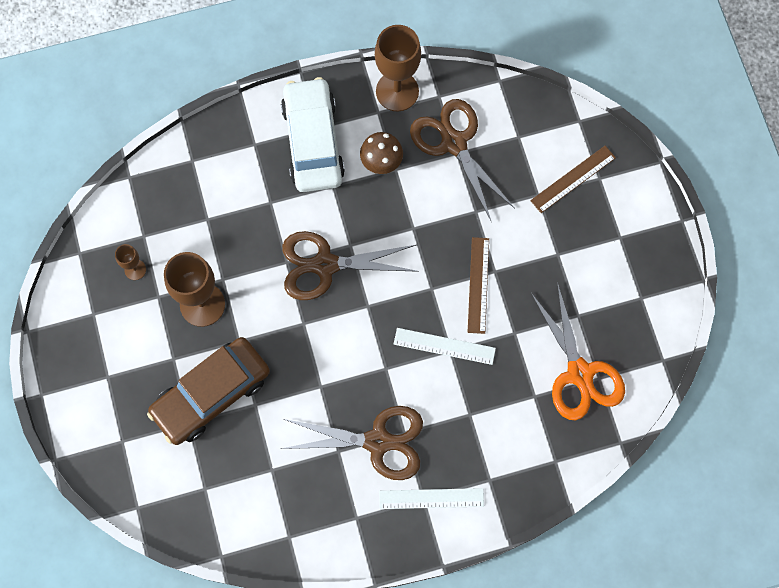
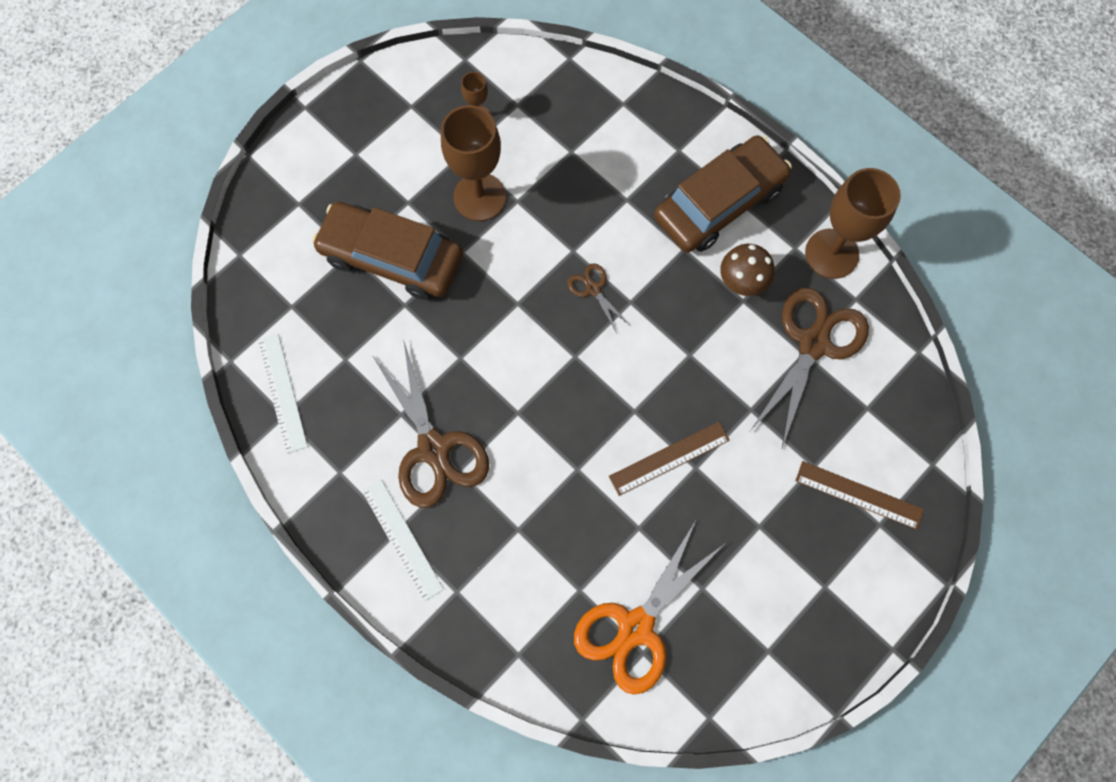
camera: 60 degrees right, 0 degrees up
white car [281,77,345,192] -> brown car [654,135,792,253]
brown scissors [282,231,419,300] -> brown scissors [567,263,630,333], size x0.47
white ruler [394,328,496,365] -> white ruler moved to [258,334,308,454]

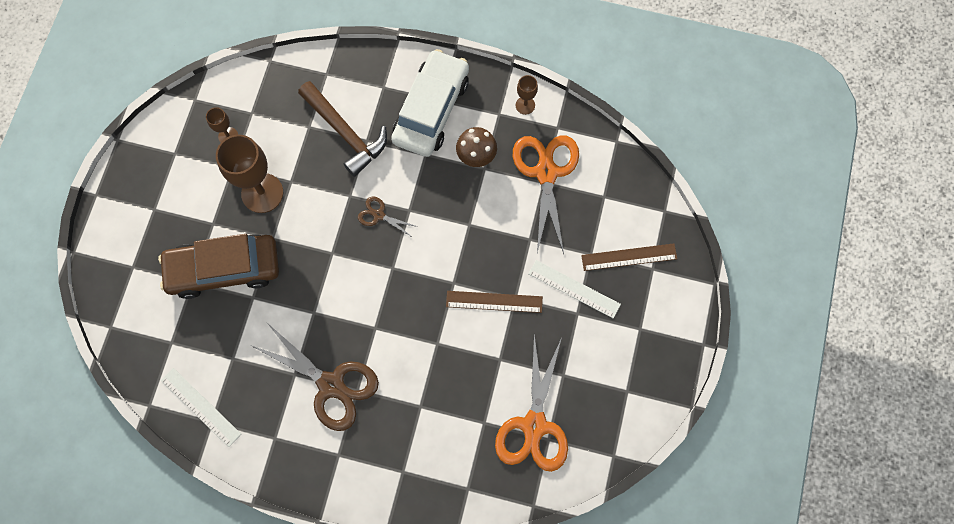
camera: 30 degrees left, 0 degrees up
white ruler [362,479,444,601] -> white ruler moved to [528,260,621,319]
brown ruler [609,422,730,496] -> brown ruler turned 60 degrees clockwise [446,291,543,313]
brown car [654,135,792,253] -> white car [391,49,469,157]
brown scissors [751,288,869,448] -> orange scissors [513,135,579,254]
brown goblet [805,168,901,279] -> brown goblet [516,75,538,115], size x0.48
none -> brown hammer [298,81,387,177]

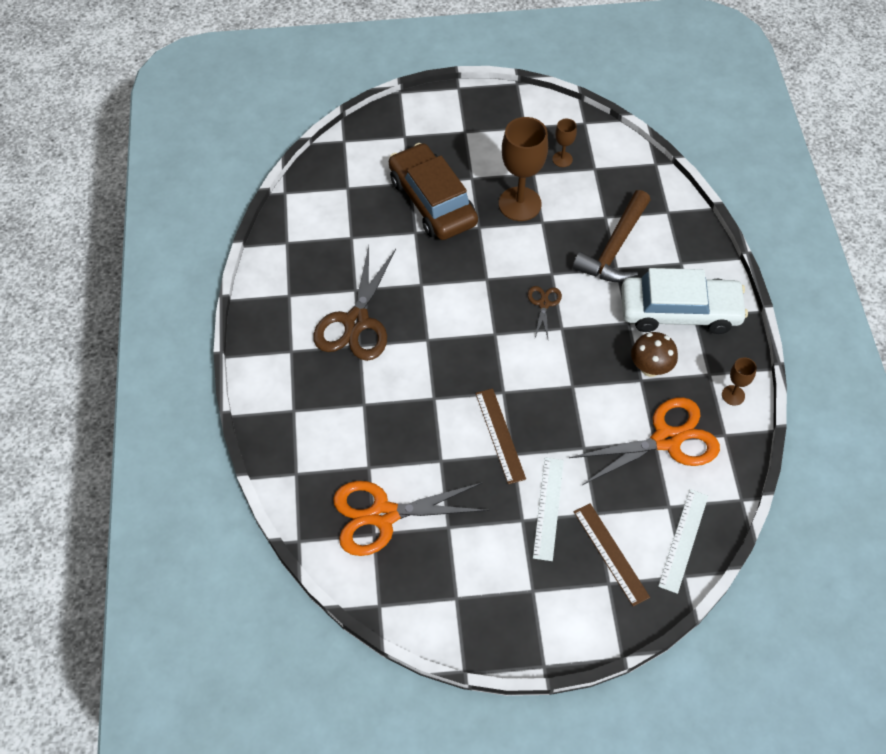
camera: 70 degrees right, 15 degrees down
white ruler [161,368,241,447] -> white ruler moved to [658,489,708,594]

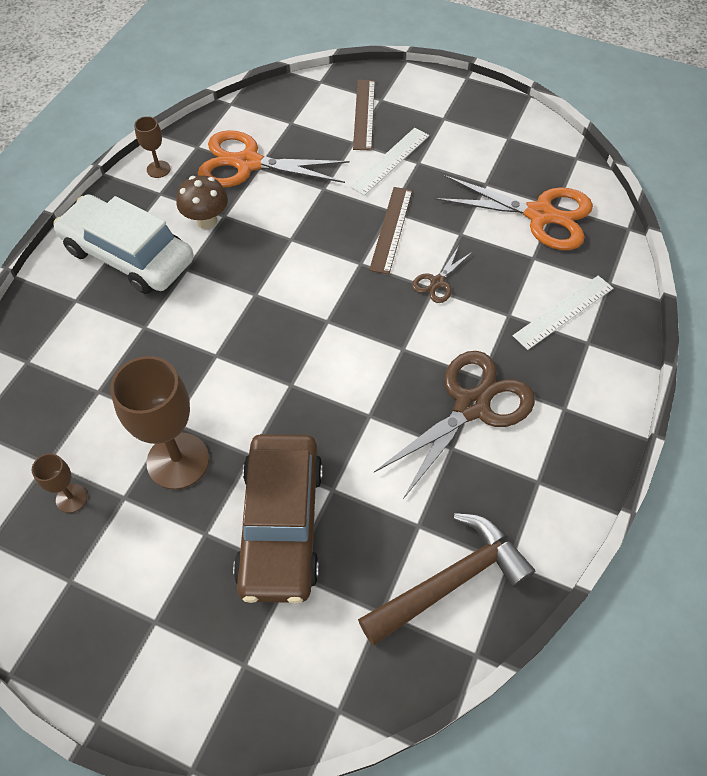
camera: 150 degrees left, 0 degrees up
brown scissors [528,286,562,339] -> brown scissors moved to [412,246,472,303]
brown hammer [572,190,650,282] -> brown hammer moved to [358,513,535,645]
white ruler [658,489,708,594] -> white ruler moved to [513,275,614,350]

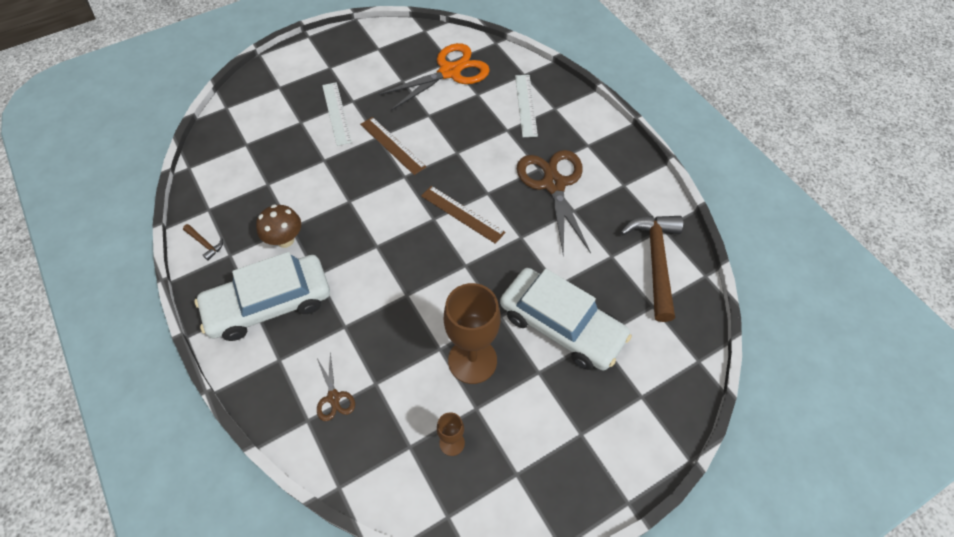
camera: 55 degrees left, 0 degrees up
brown goblet [134,116,170,178] -> brown hammer [183,224,223,261]
orange scissors [198,130,350,188] -> none
brown car [233,434,323,604] -> white car [500,268,632,371]
brown ruler [353,80,375,150] -> brown ruler moved to [421,186,505,244]
brown scissors [412,246,472,303] -> brown scissors moved to [317,352,355,421]

